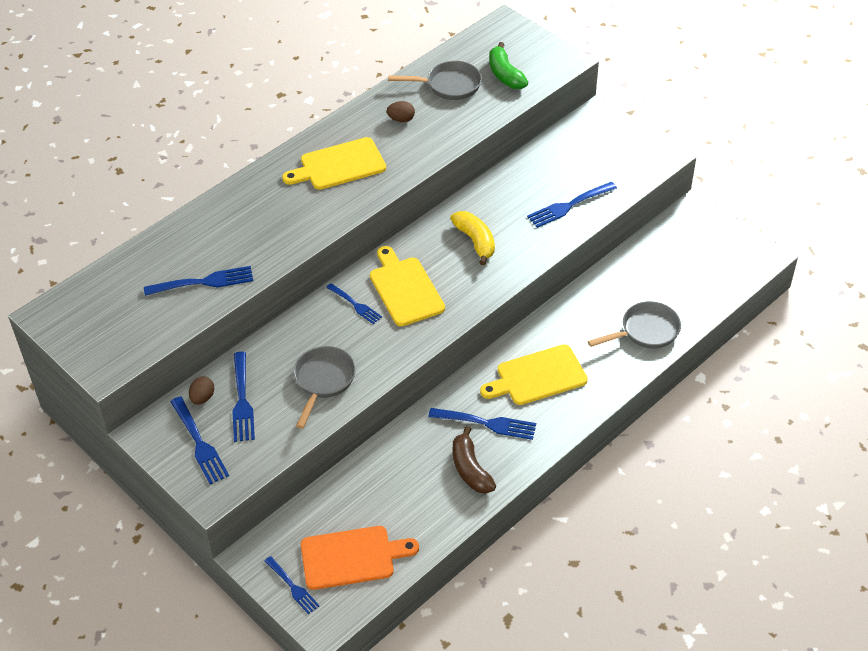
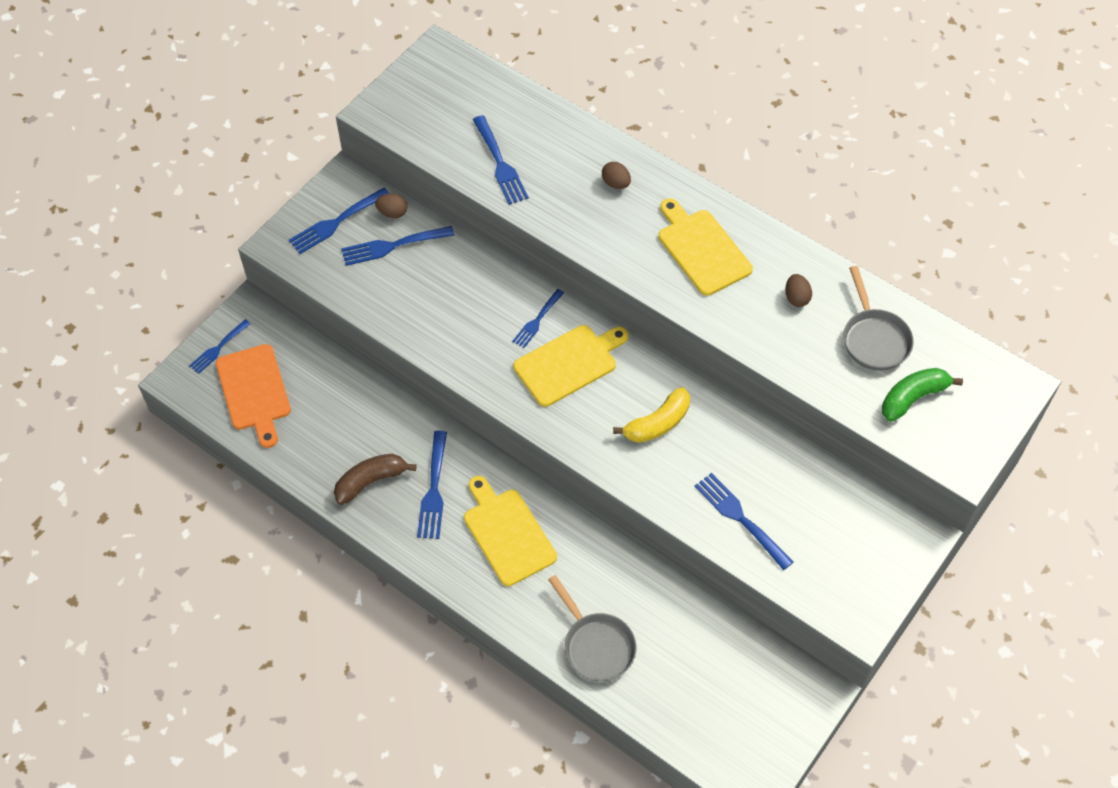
camera: 80 degrees right, 10 degrees up
grey pan [294,346,356,429] -> none
none -> brown egg [602,162,631,189]

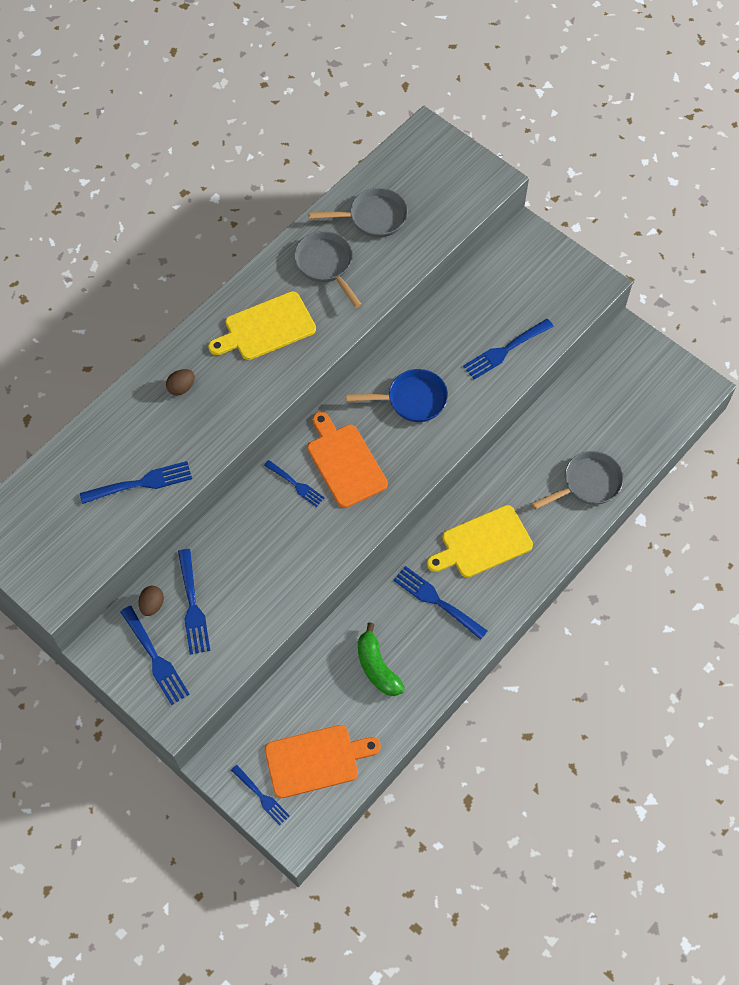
camera: 85 degrees left, 5 degrees up
brown banana [334,454,417,505] -> none
blue fork [417,431,447,539] -> blue fork turned 150 degrees counterclockwise [393,566,488,640]
yellow cutting board [514,325,629,407] -> orange cutting board [307,412,388,508]
yellow banana [613,387,690,443] -> blue pan [346,369,448,422]
brown egg [785,274,812,307] -> grey pan [294,231,362,308]
green banana [882,368,963,422] -> green banana moved to [358,622,405,696]

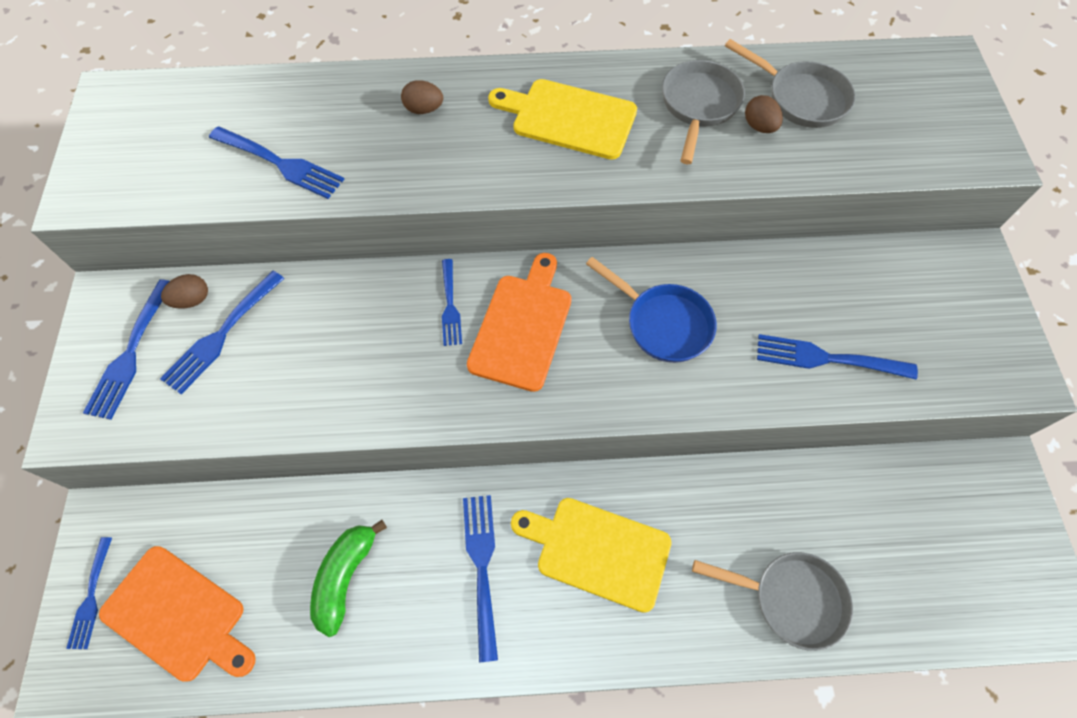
camera: 45 degrees right, 0 degrees up
none -> brown egg [745,95,783,133]

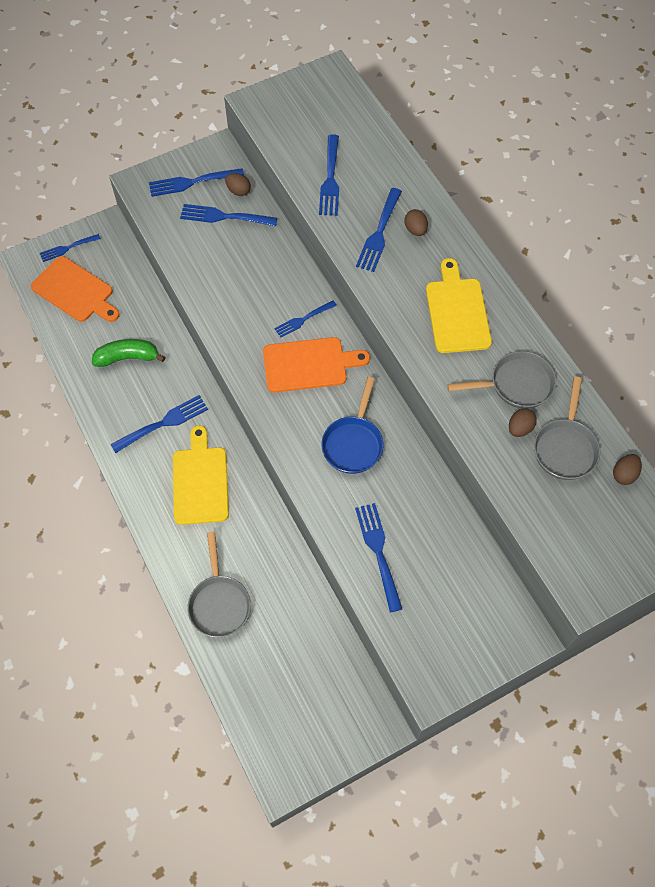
camera: 65 degrees right, 0 degrees up
orange cutting board [99,546,256,682] -> orange cutting board turned 60 degrees counterclockwise [31,256,120,322]
none -> blue fork [356,188,402,272]
none -> brown egg [613,454,642,485]

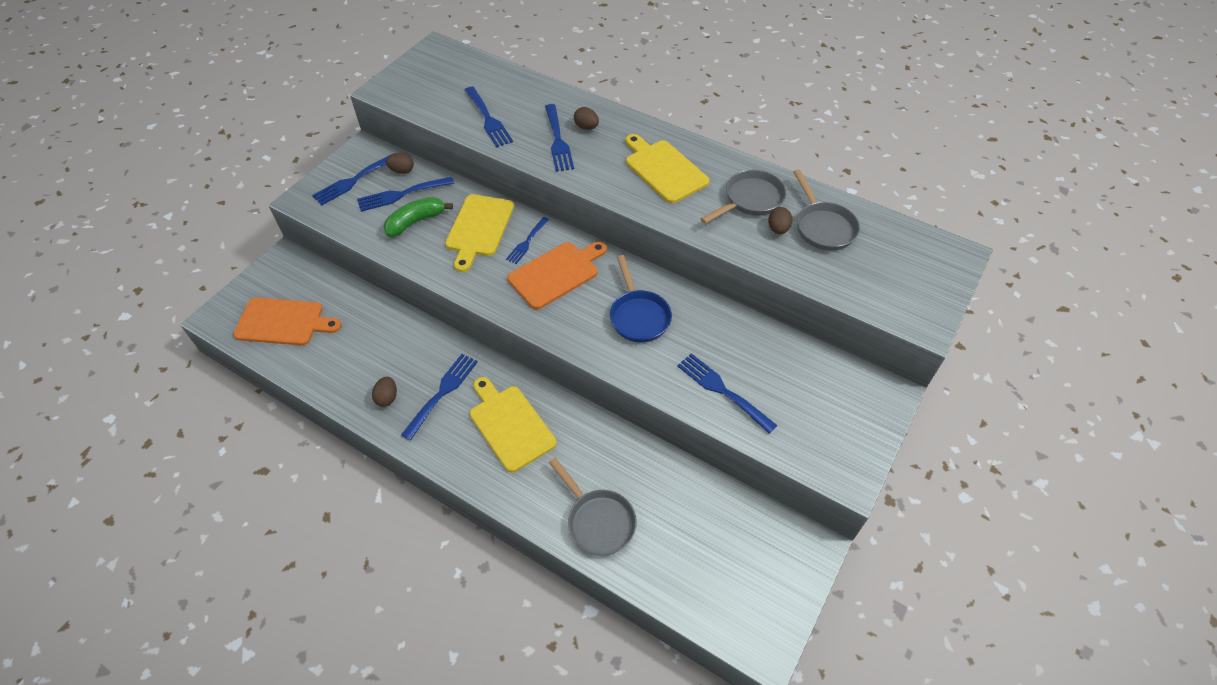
camera: 30 degrees left, 10 degrees down
blue fork [40,234,101,262] -> none
green banana [92,339,166,367] -> green banana moved to [384,197,453,237]
brown egg [613,454,642,485] -> brown egg moved to [372,377,397,407]
none -> yellow cutting board [445,194,514,272]

